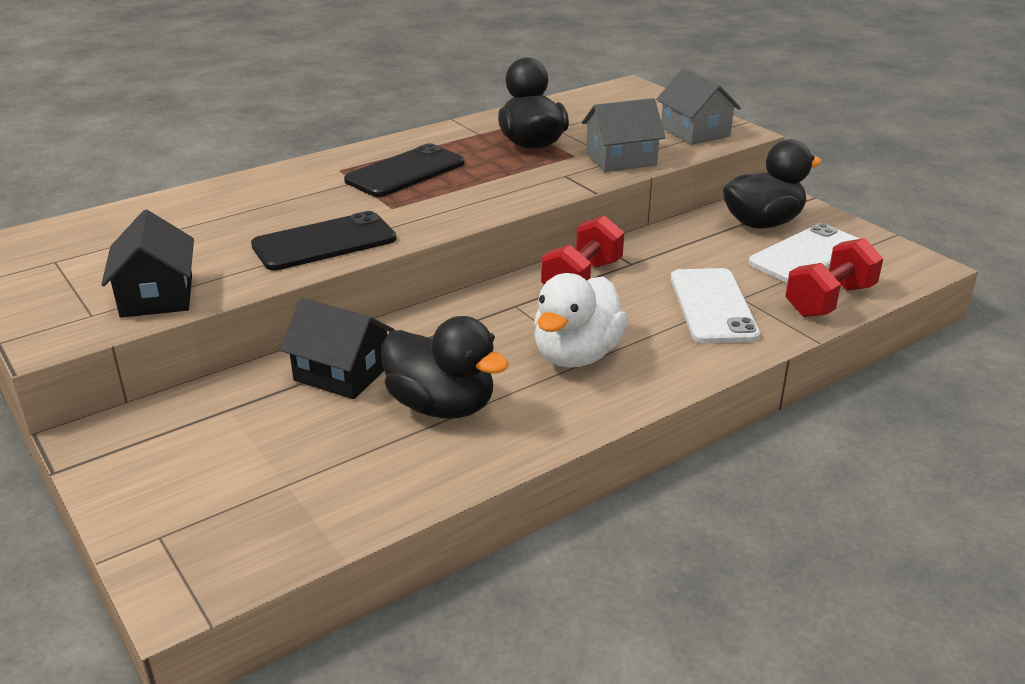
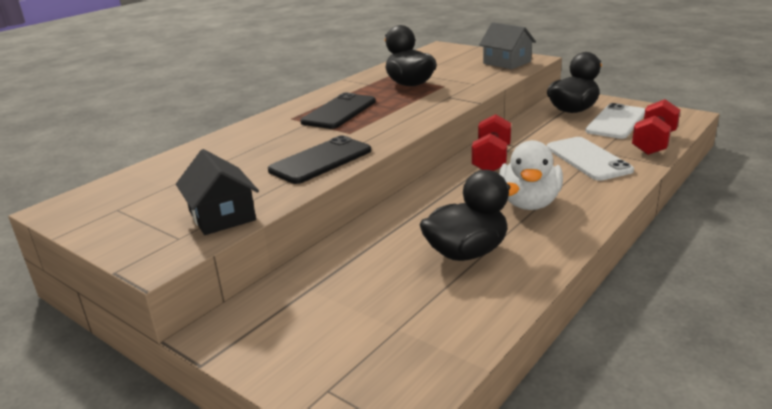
camera: 15 degrees left, 5 degrees down
black house [280,298,395,399] -> none
black duck [381,316,509,419] -> black duck turned 45 degrees counterclockwise [420,170,520,261]
grey house [582,98,665,172] -> none

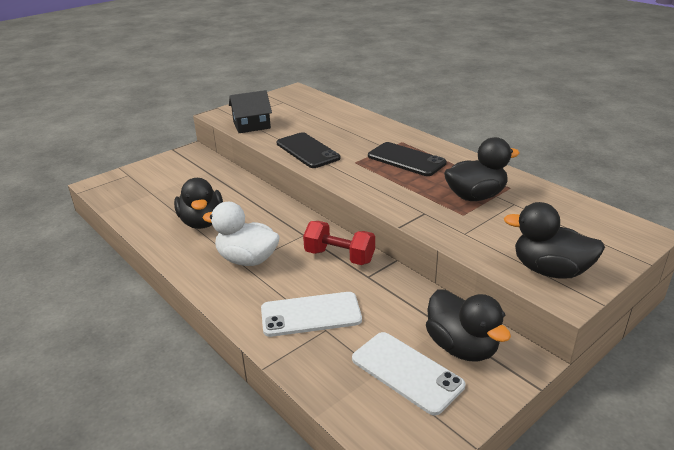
camera: 100 degrees right, 5 degrees up
grey house [479,22,536,69] -> black duck [504,202,605,278]
red dumbbell [632,99,680,155] -> none

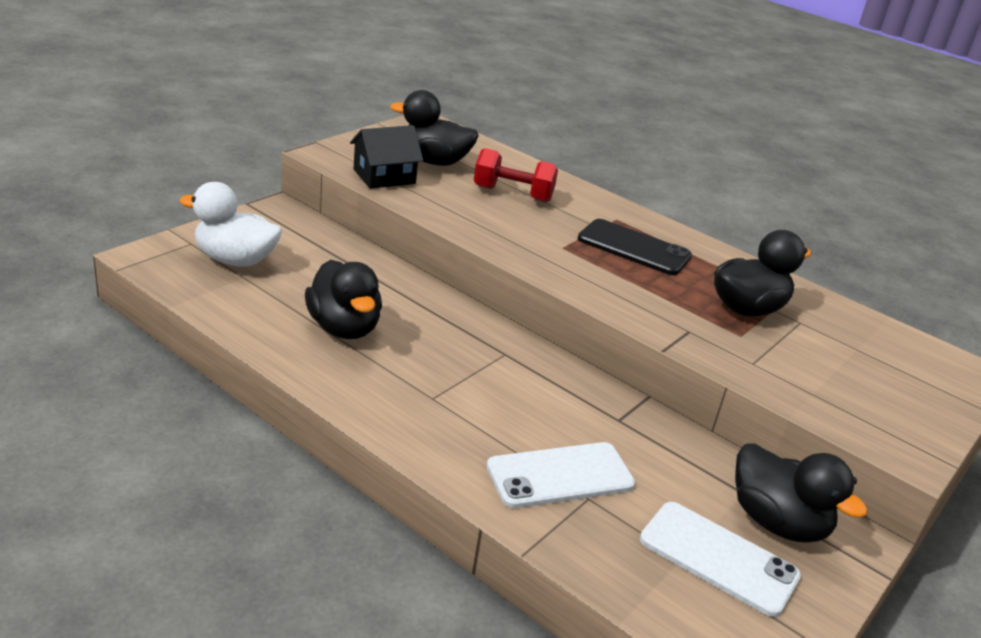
camera: 15 degrees left, 0 degrees up
white duck [203,202,280,266] -> white duck moved to [180,182,282,267]
black phone [277,132,340,168] -> none
red dumbbell [303,221,375,265] -> red dumbbell moved to [474,148,558,202]
black duck [504,202,605,278] -> black duck moved to [390,90,479,166]

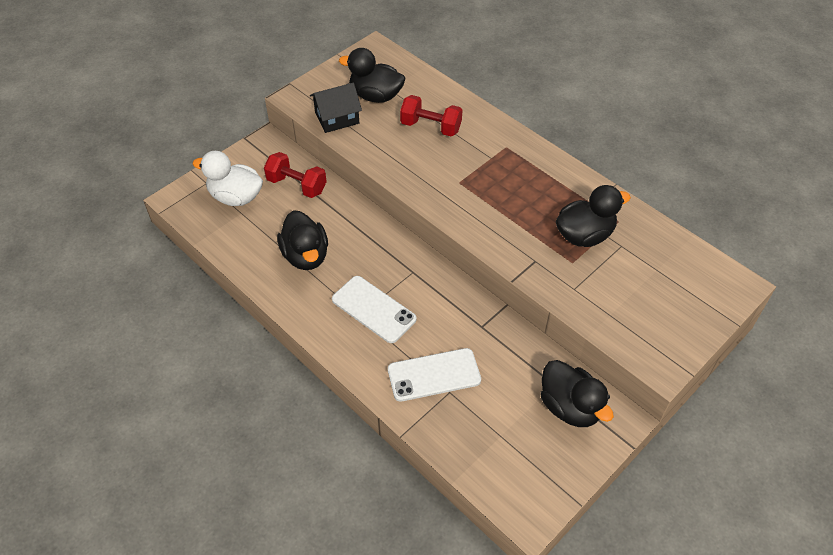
camera: 10 degrees right, 20 degrees up
black phone [578,219,692,275] -> none
white phone [640,502,801,617] -> white phone moved to [332,276,417,343]
none -> red dumbbell [264,152,327,198]

